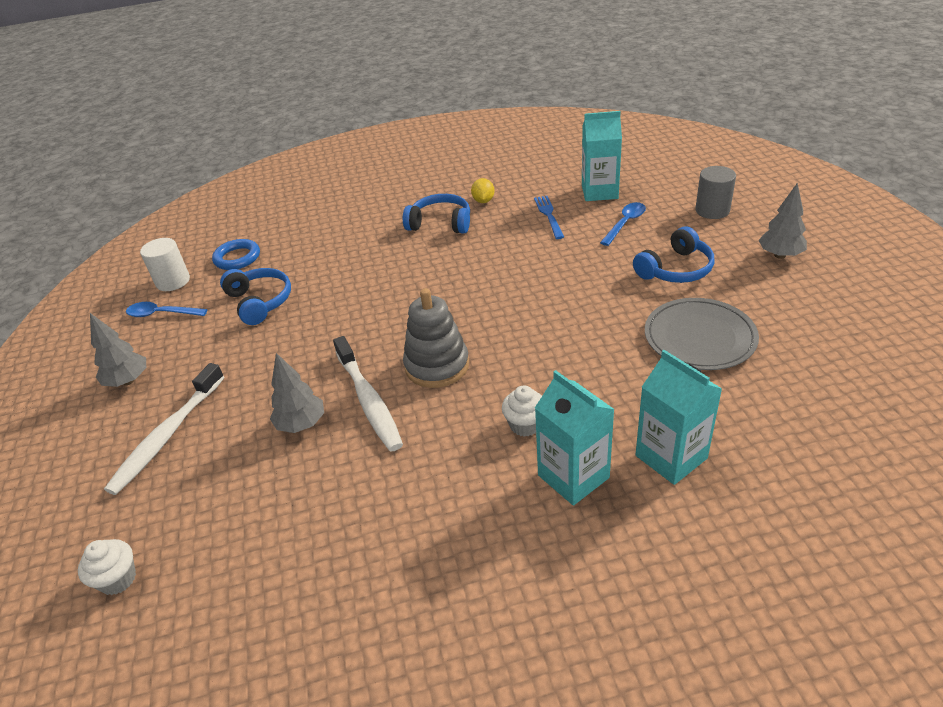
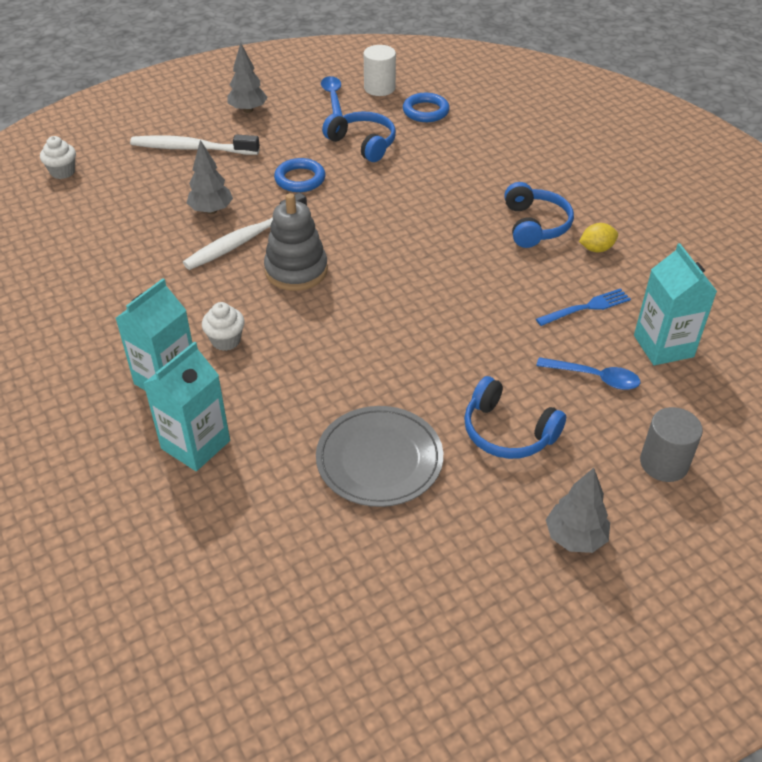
camera: 70 degrees right, 5 degrees up
blue headphones [220,268,291,325] -> blue headphones turned 90 degrees counterclockwise [322,111,396,162]
none -> blue ring [274,158,326,192]

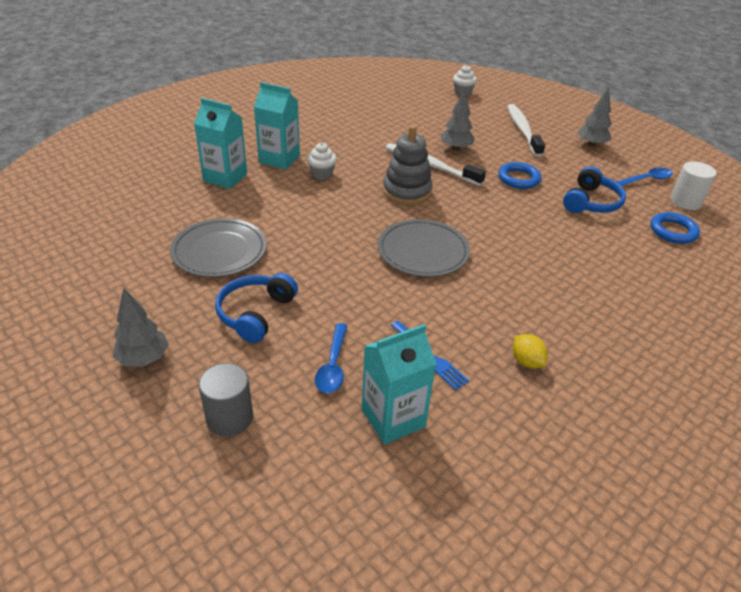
camera: 75 degrees right, 5 degrees down
blue headphones [504,182,574,248] -> none
none -> grey plate [378,219,470,277]

